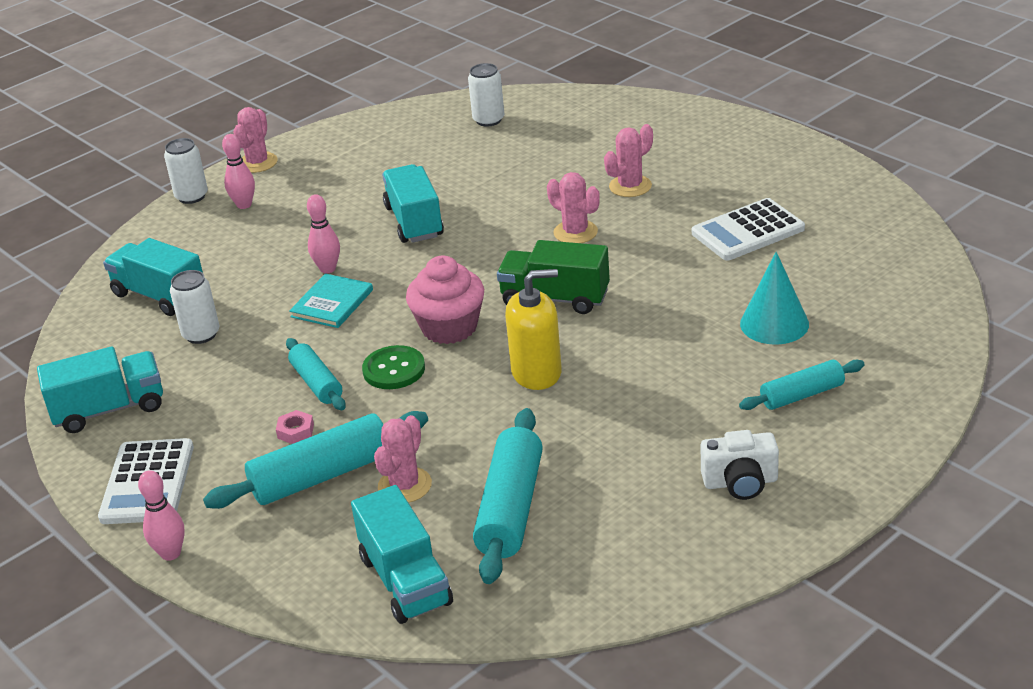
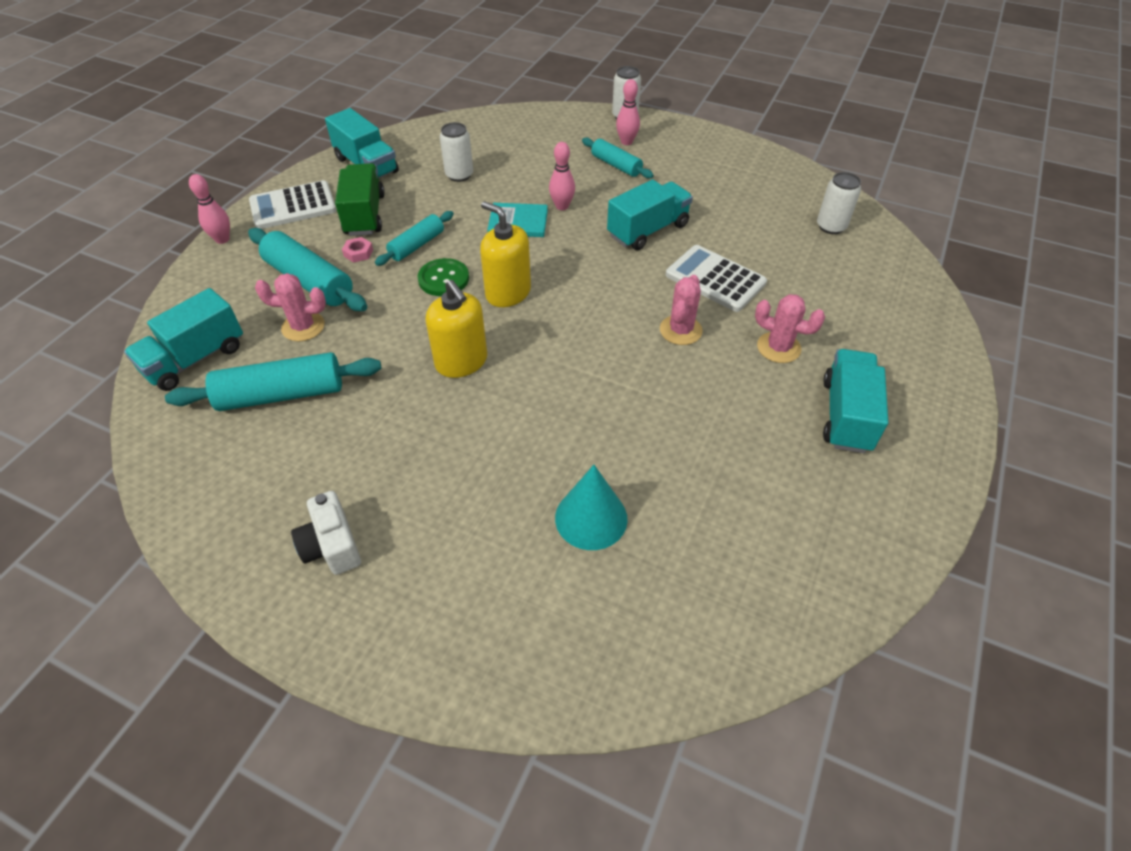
camera: 65 degrees right, 15 degrees up
turquoise truck [103,238,203,316] -> turquoise truck moved to [823,349,888,453]
pink cactus [233,107,278,173] -> none
pink cupcake [406,256,484,344] -> yellow soap dispenser [480,201,531,307]
green truck [497,240,610,314] -> green truck moved to [335,163,385,236]
white calculator [692,198,805,261] -> white calculator moved to [666,245,767,312]
turquoise rolling pin [739,359,864,410] -> turquoise rolling pin moved to [582,138,654,179]

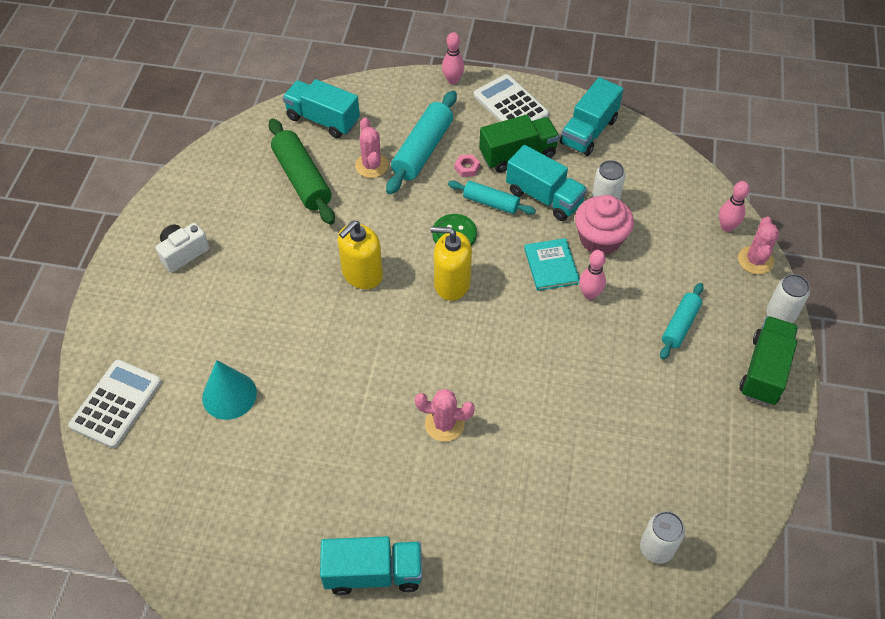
camera: 75 degrees right, 5 degrees up
turquoise rolling pin [165,352,381,411] -> green rolling pin [269,118,335,225]
yellow soap dispenser [480,201,531,307] -> yellow soap dispenser turned 105 degrees counterclockwise [430,227,472,301]
turquoise truck [607,180,693,250] -> turquoise truck moved to [506,145,587,221]
pink bowling pin [616,79,640,145] -> pink bowling pin moved to [719,181,749,232]
white calculator [666,245,767,312] -> white calculator moved to [68,360,162,448]
pink cactus [755,294,825,363] -> pink cactus moved to [738,217,779,275]
none -> pink cupcake [575,195,634,255]
none -> green truck [740,316,798,406]

